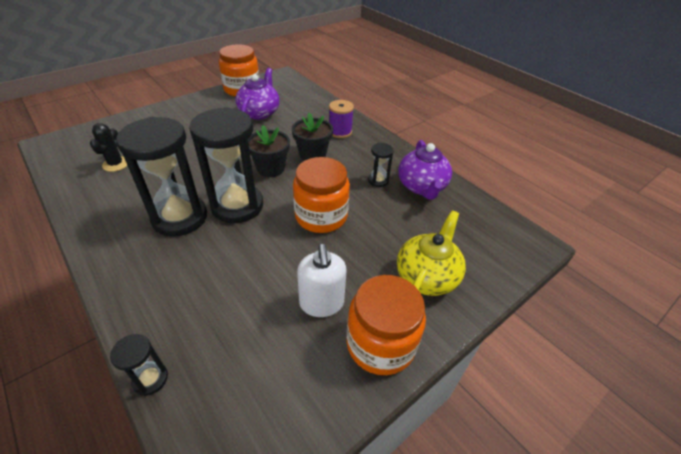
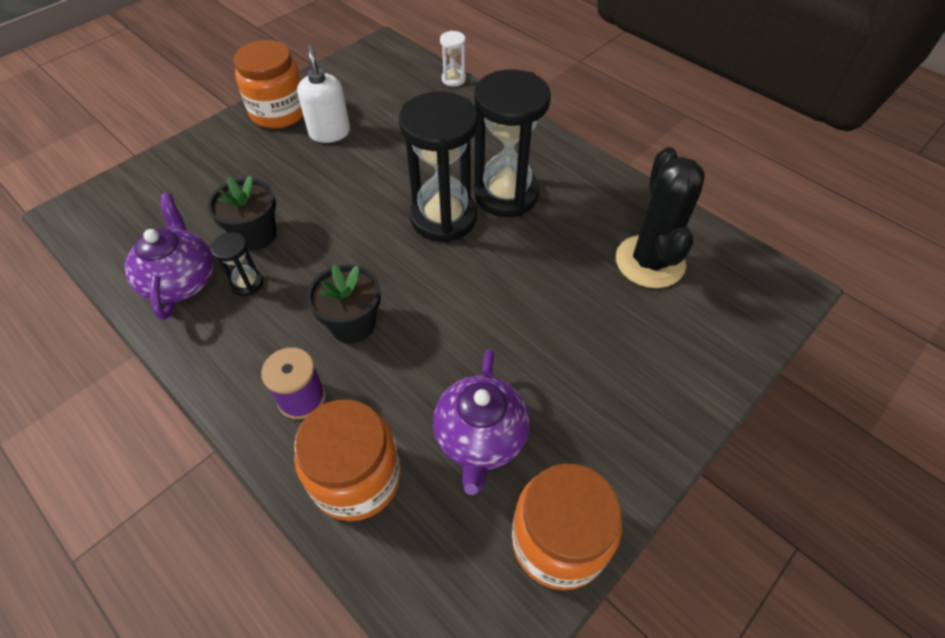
camera: 175 degrees right, 10 degrees up
black cactus [90,123,127,172] -> black cactus [616,147,705,288], size x1.84
black hourglass [110,334,168,396] -> white hourglass [440,31,466,87]
black flower pot [248,125,290,177] -> black flower pot moved to [208,176,276,251]
orange jar [293,157,350,233] -> orange jar moved to [294,399,401,521]
yellow teapot [397,210,466,296] -> none

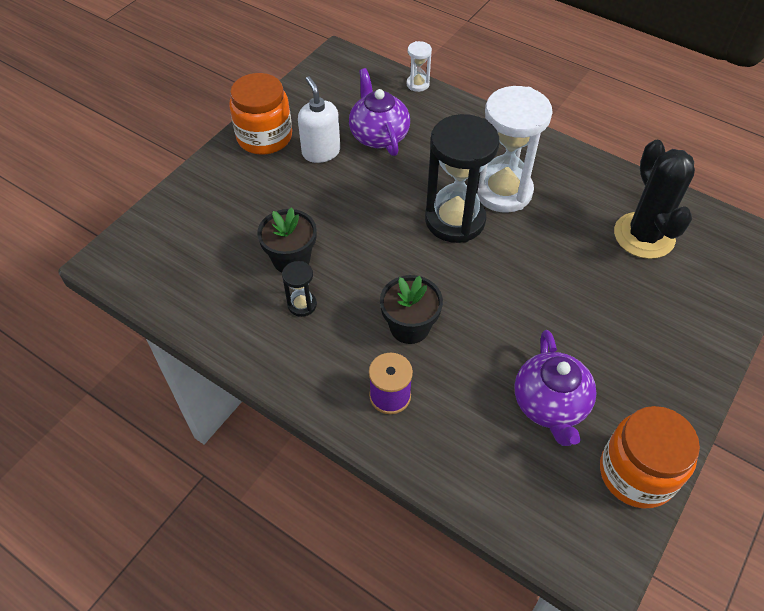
camera: 10 degrees left, 0 degrees up
purple teapot [125,194,214,320] -> purple teapot moved to [349,68,410,156]
orange jar [294,399,401,521] -> none
black hourglass [474,69,551,217] -> white hourglass [477,86,553,213]

